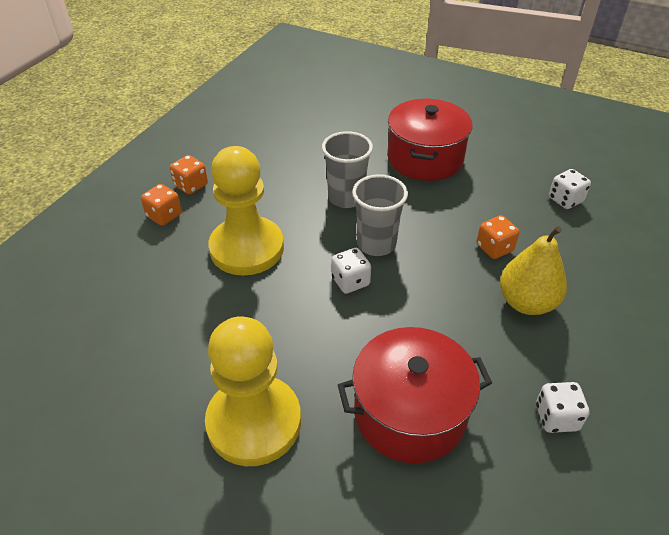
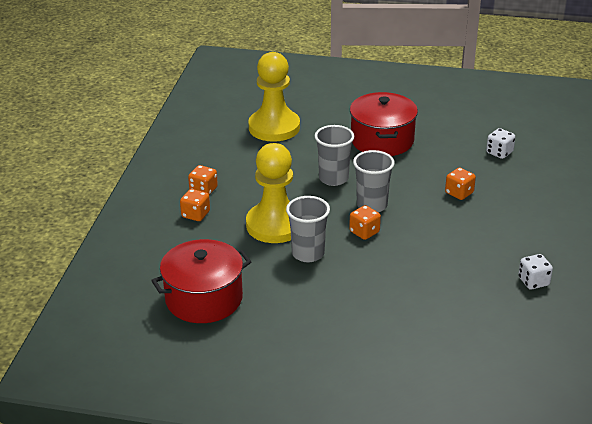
camera: 15 degrees left, 10 degrees down
yellow pawn [205,316,301,466] -> yellow pawn moved to [248,52,300,142]
white dice [331,248,371,294] -> orange dice [349,205,381,240]
red pot [338,327,492,463] -> red pot moved to [151,239,252,323]
yellow pear [500,226,567,315] -> none
none -> grey cup [286,196,330,262]

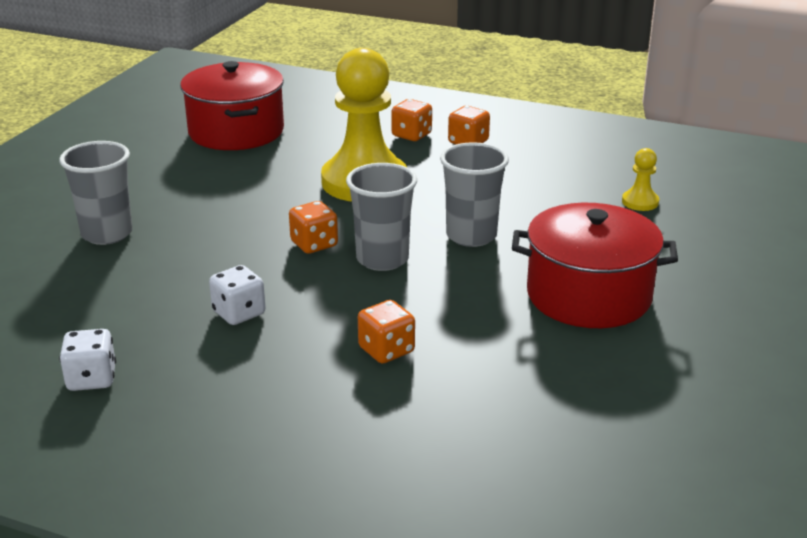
camera: 100 degrees right, 5 degrees down
yellow pawn [248,52,300,142] -> yellow pawn [622,148,659,211], size x0.41
grey cup [286,196,330,262] -> grey cup moved to [59,141,133,245]
white dice [486,128,515,159] -> white dice moved to [209,265,266,325]

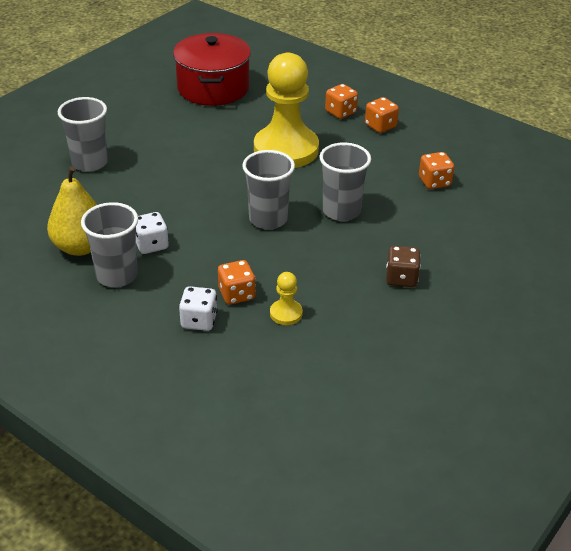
camera: 15 degrees right, 10 degrees up
white dice [59,329,116,391] -> white dice moved to [179,286,218,331]
orange dice [289,201,338,254] -> orange dice moved to [419,152,454,189]
red pot [512,203,678,328] -> brown dice [386,246,421,287]
yellow pawn [622,148,659,211] -> yellow pawn moved to [270,272,303,325]
none -> yellow pear [47,166,97,256]
none -> grey cup [81,202,138,287]

